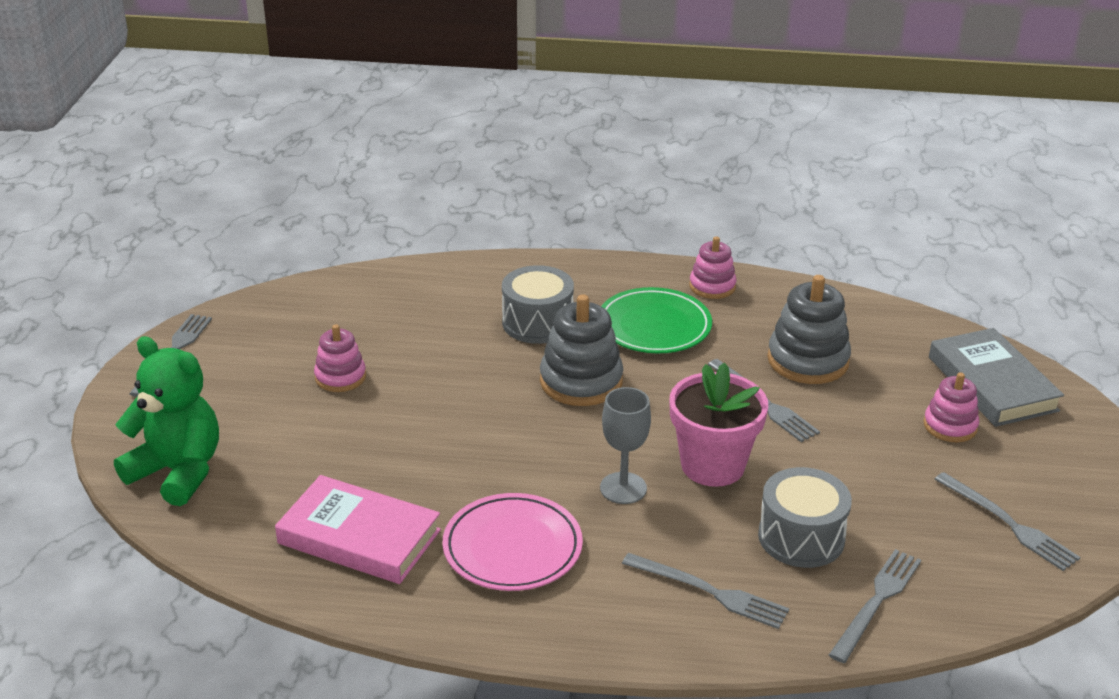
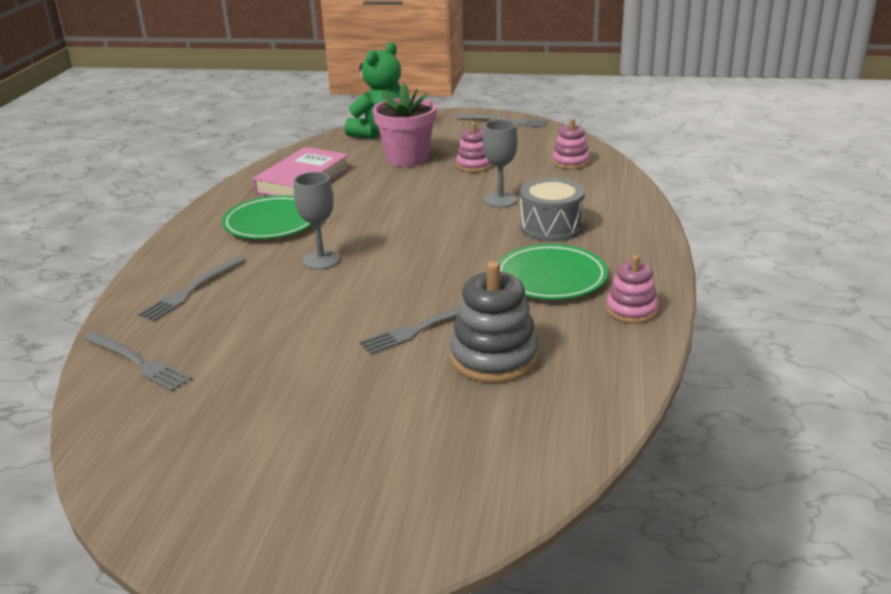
camera: 95 degrees right, 5 degrees down
pink plate [442,493,583,591] -> green plate [222,195,313,239]
grey stacking toy [540,294,623,406] -> none
pink flower pot [669,363,768,487] -> pink flower pot moved to [373,83,437,167]
grey drum [758,467,852,568] -> none
pink stacking toy [923,372,979,442] -> pink stacking toy moved to [552,119,590,169]
grey book [929,328,1064,427] -> none
grey fork [935,472,1081,571] -> none
none -> grey goblet [483,120,518,208]

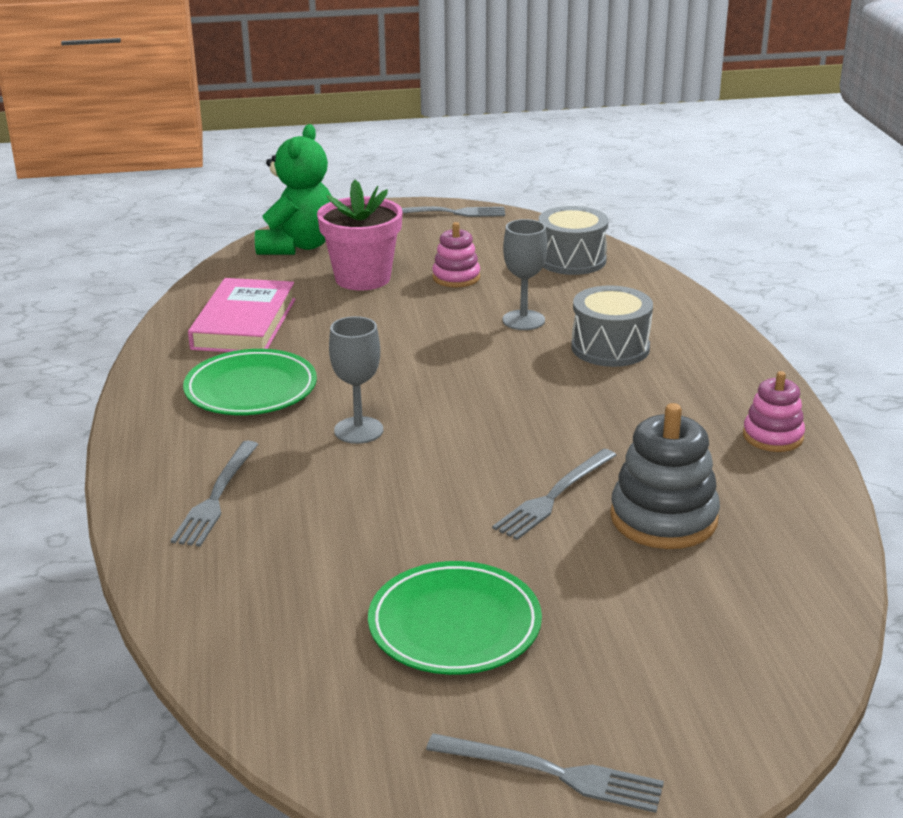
camera: 20 degrees left, 0 degrees up
grey fork [83,331,192,392] -> grey fork moved to [426,733,664,813]
green plate [498,244,608,300] -> green plate moved to [368,561,542,675]
pink stacking toy [552,119,590,169] -> grey drum [539,206,609,275]

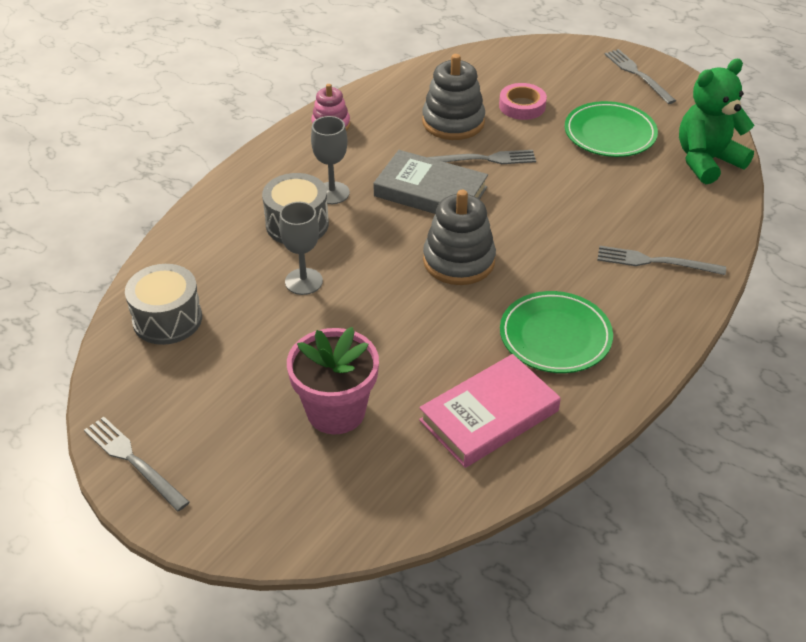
camera: 135 degrees left, 15 degrees up
grey fork [170,441,258,547] -> grey fork turned 135 degrees counterclockwise [597,246,726,275]
green teddy bear [255,124,331,255] -> green teddy bear moved to [679,59,754,184]
grey goblet [329,316,383,444] -> grey goblet moved to [311,116,350,204]
pink stacking toy [432,222,480,287] -> none
none -> grey book [373,150,488,214]
none -> grey stacking toy [423,190,496,285]
none -> pink tape [499,83,547,120]

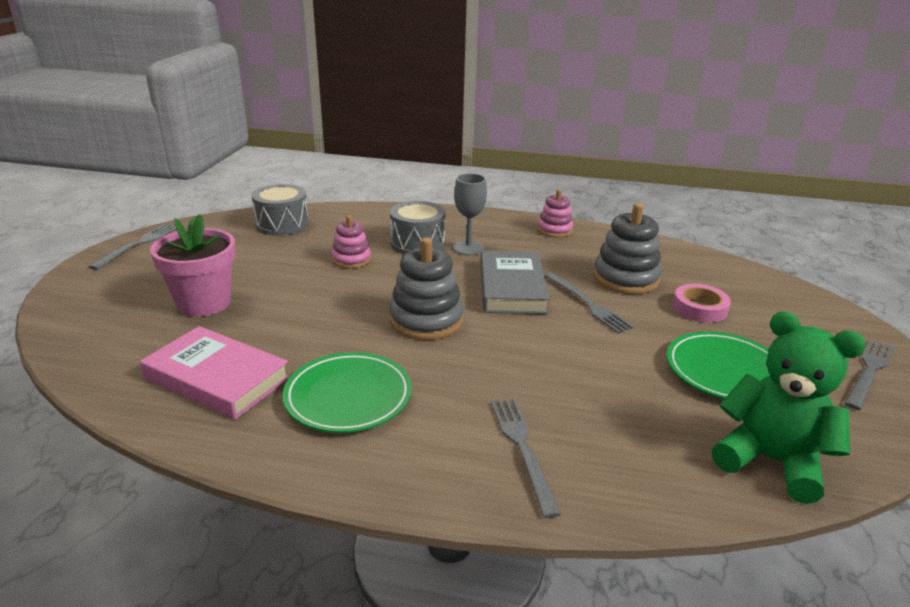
camera: 65 degrees right, 15 degrees down
grey goblet [279,202,323,295] -> pink stacking toy [331,215,371,269]

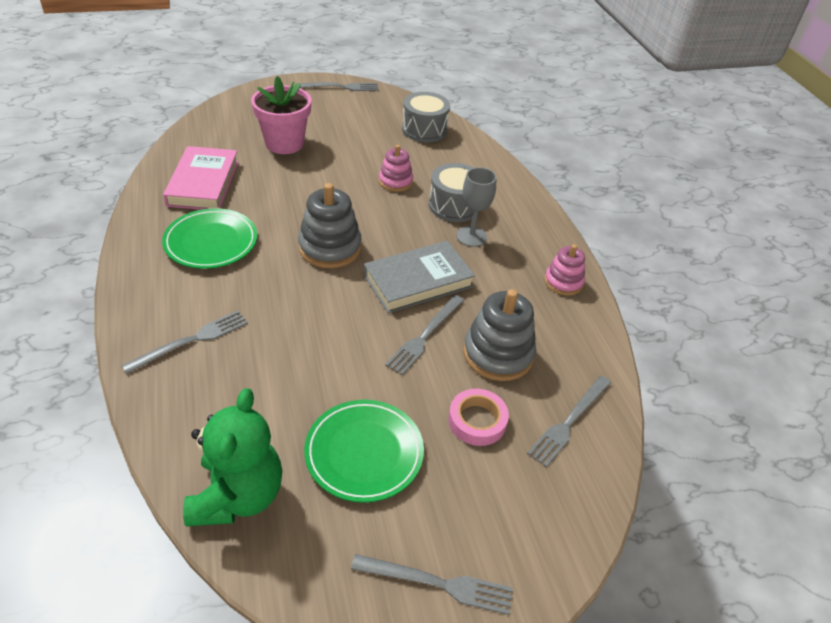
camera: 60 degrees right, 15 degrees up
none -> grey fork [527,376,611,467]

